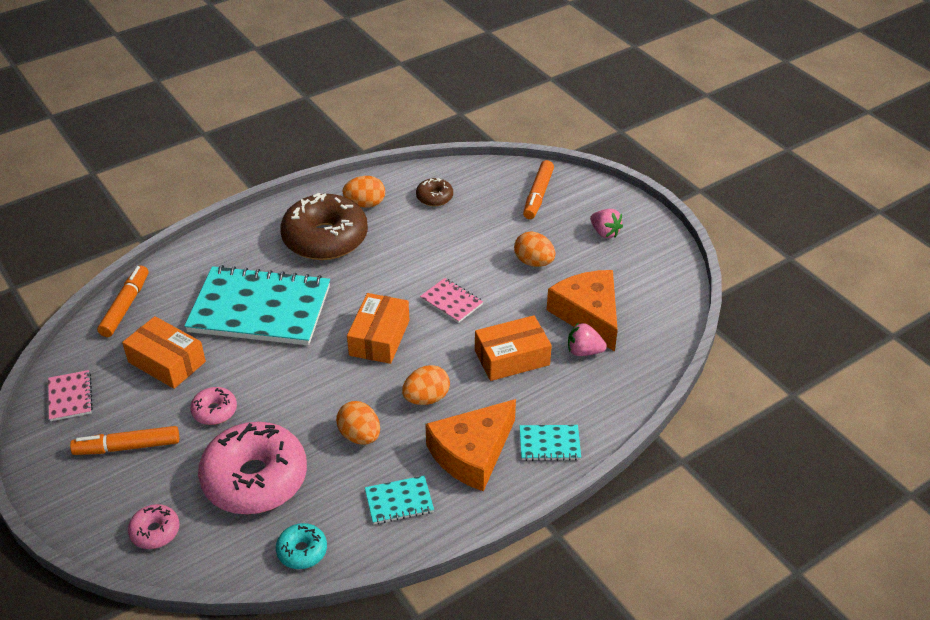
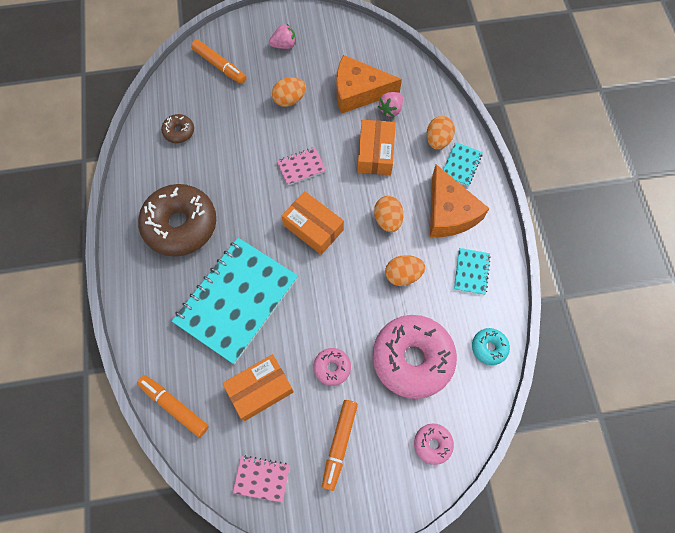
camera: 65 degrees left, 25 degrees up
orange egg [342,176,385,208] -> orange egg moved to [427,116,455,150]

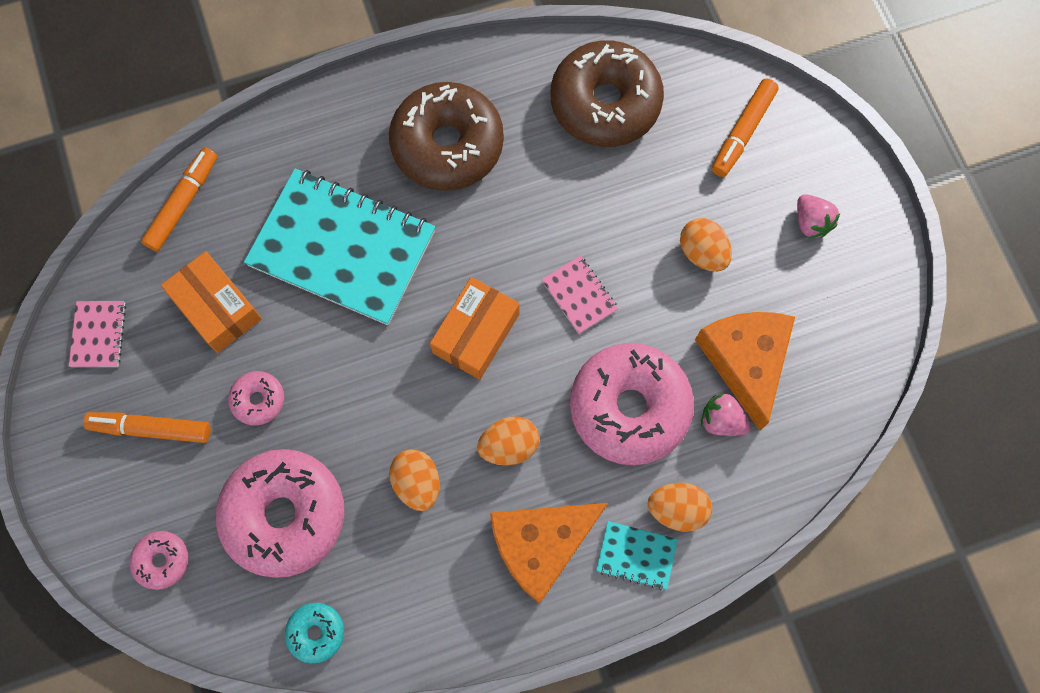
camera: 80 degrees right, 5 degrees up
brown donut [161,114,194,143] -> brown donut [551,40,664,147], size x2.21
orange box [357,120,396,175] -> pink donut [570,343,694,465]
turquoise notebook [454,248,491,295] -> none

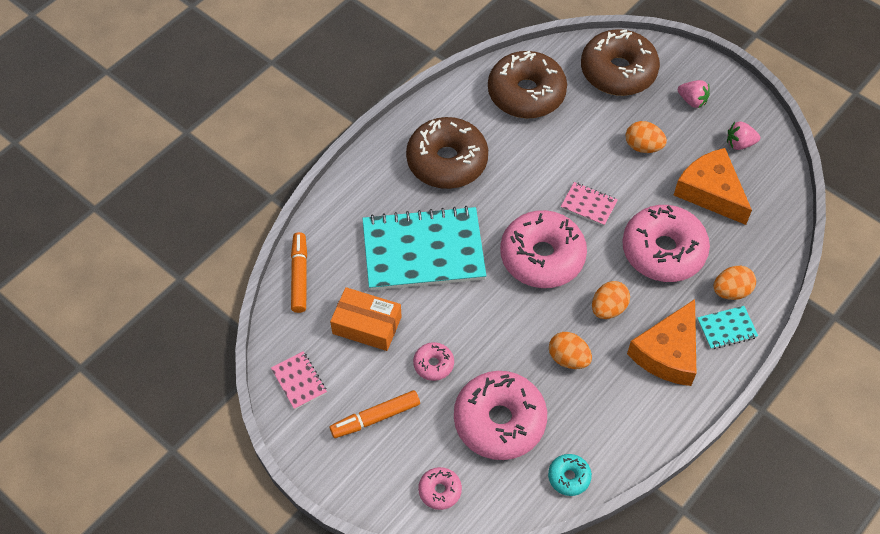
camera: 30 degrees left, 15 degrees down
orange box [430,277,519,379] -> pink donut [500,210,587,288]
pink strawberry [701,393,751,436] -> pink strawberry moved to [727,121,760,150]
orange marker [712,79,779,177] -> brown donut [581,29,660,96]

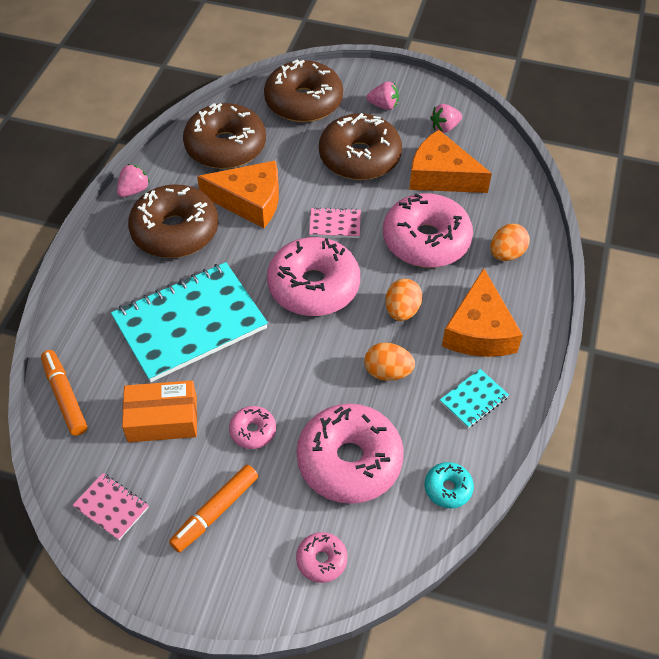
camera: 25 degrees left, 5 degrees down
orange egg [626,121,667,153] -> brown donut [319,113,402,180]
turquoise notebook [697,306,758,349] -> turquoise notebook moved to [440,369,509,428]
none -> pink strawberry [117,164,150,197]
none -> orange cheese [197,161,279,228]

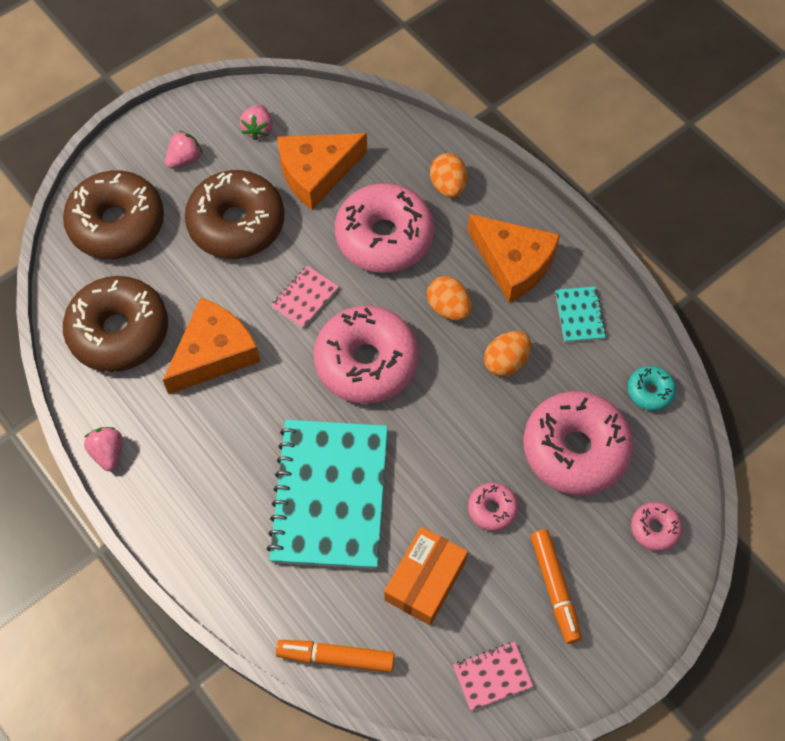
camera: 55 degrees left, 10 degrees up
brown donut [128,184,218,258] -> none

